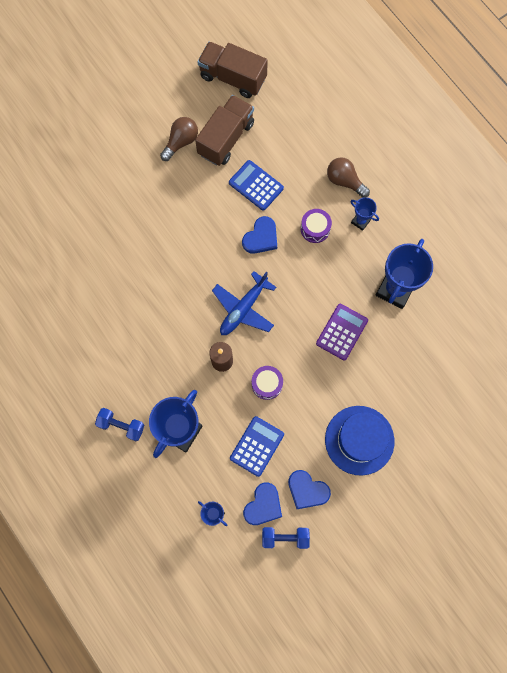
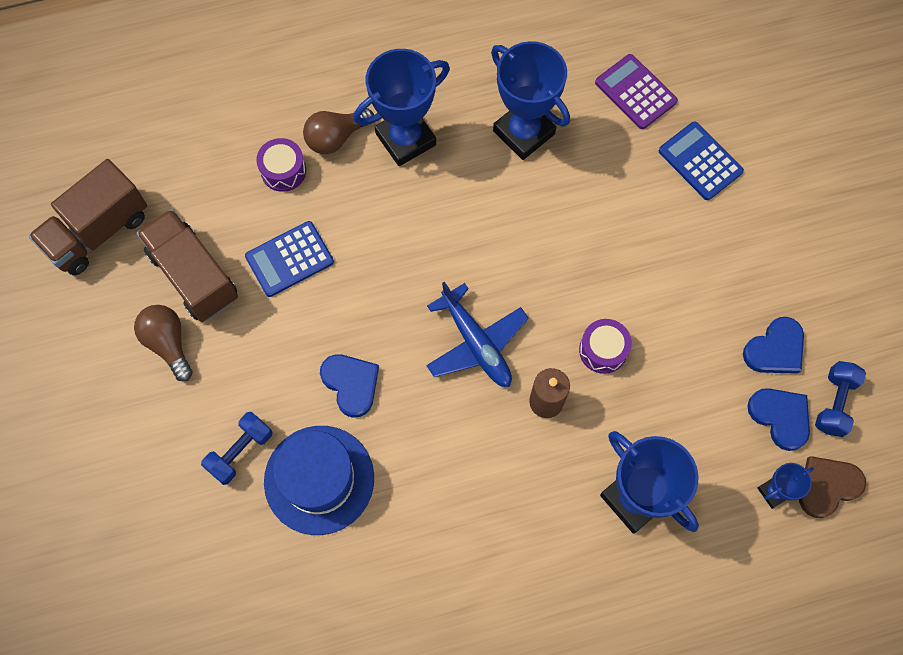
camera: 70 degrees left, 5 degrees down
blue dumbbell [95,408,144,441] -> blue dumbbell moved to [201,412,273,485]
blue calculator [230,416,284,477] -> blue calculator moved to [659,122,744,200]
blue heart [242,216,277,254] -> blue heart moved to [320,354,379,417]
purple drum [301,209,332,243] -> purple drum moved to [256,138,306,192]
purple calculator [316,304,368,360] -> purple calculator moved to [595,54,678,129]
blue hat [325,406,394,476] -> blue hat moved to [264,426,374,535]
blue trophy [350,197,379,231] -> blue trophy [354,49,450,166], size x2.04
none -> brown heart [799,456,866,518]

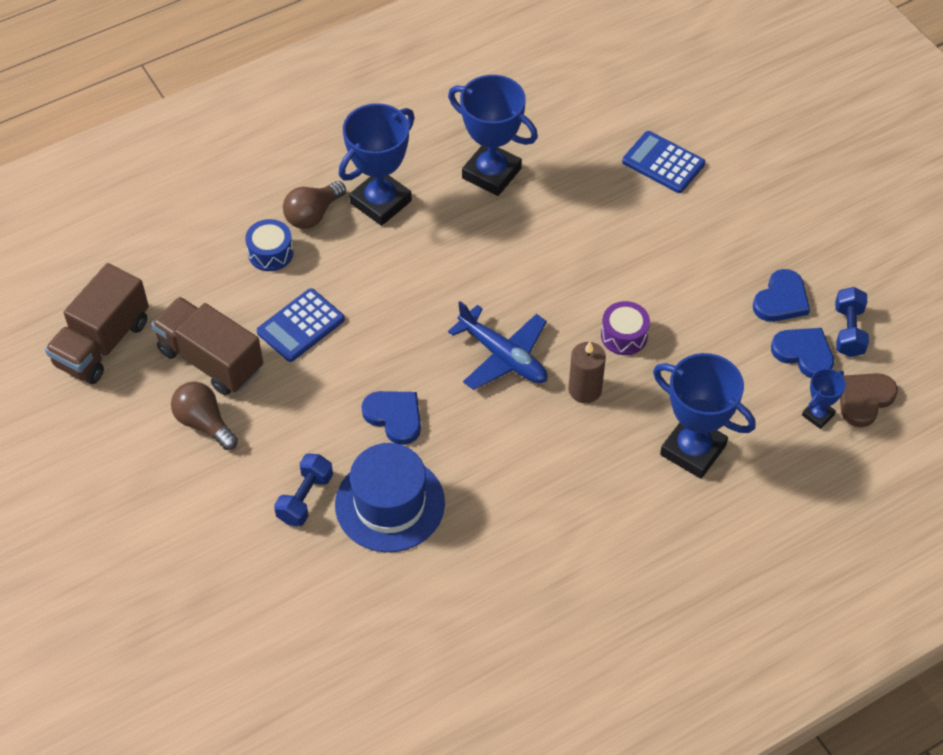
camera: 15 degrees left, 15 degrees down
purple drum [256,138,306,192] -> blue drum [245,219,293,271]
purple calculator [595,54,678,129] -> none

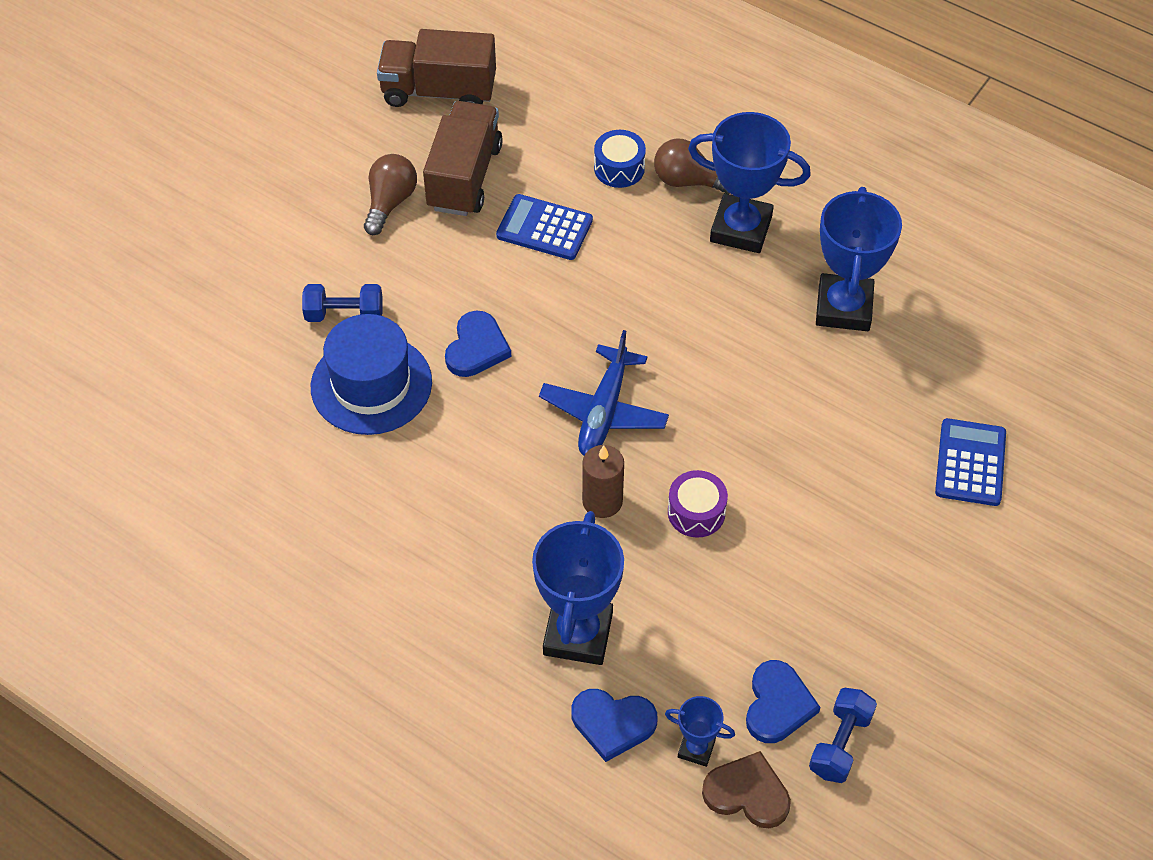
camera: 65 degrees right, 0 degrees up
blue heart [753,269,810,322] -> blue heart moved to [571,689,657,762]
blue dumbbell [835,287,869,357] -> blue dumbbell turned 45 degrees counterclockwise [809,688,877,783]

